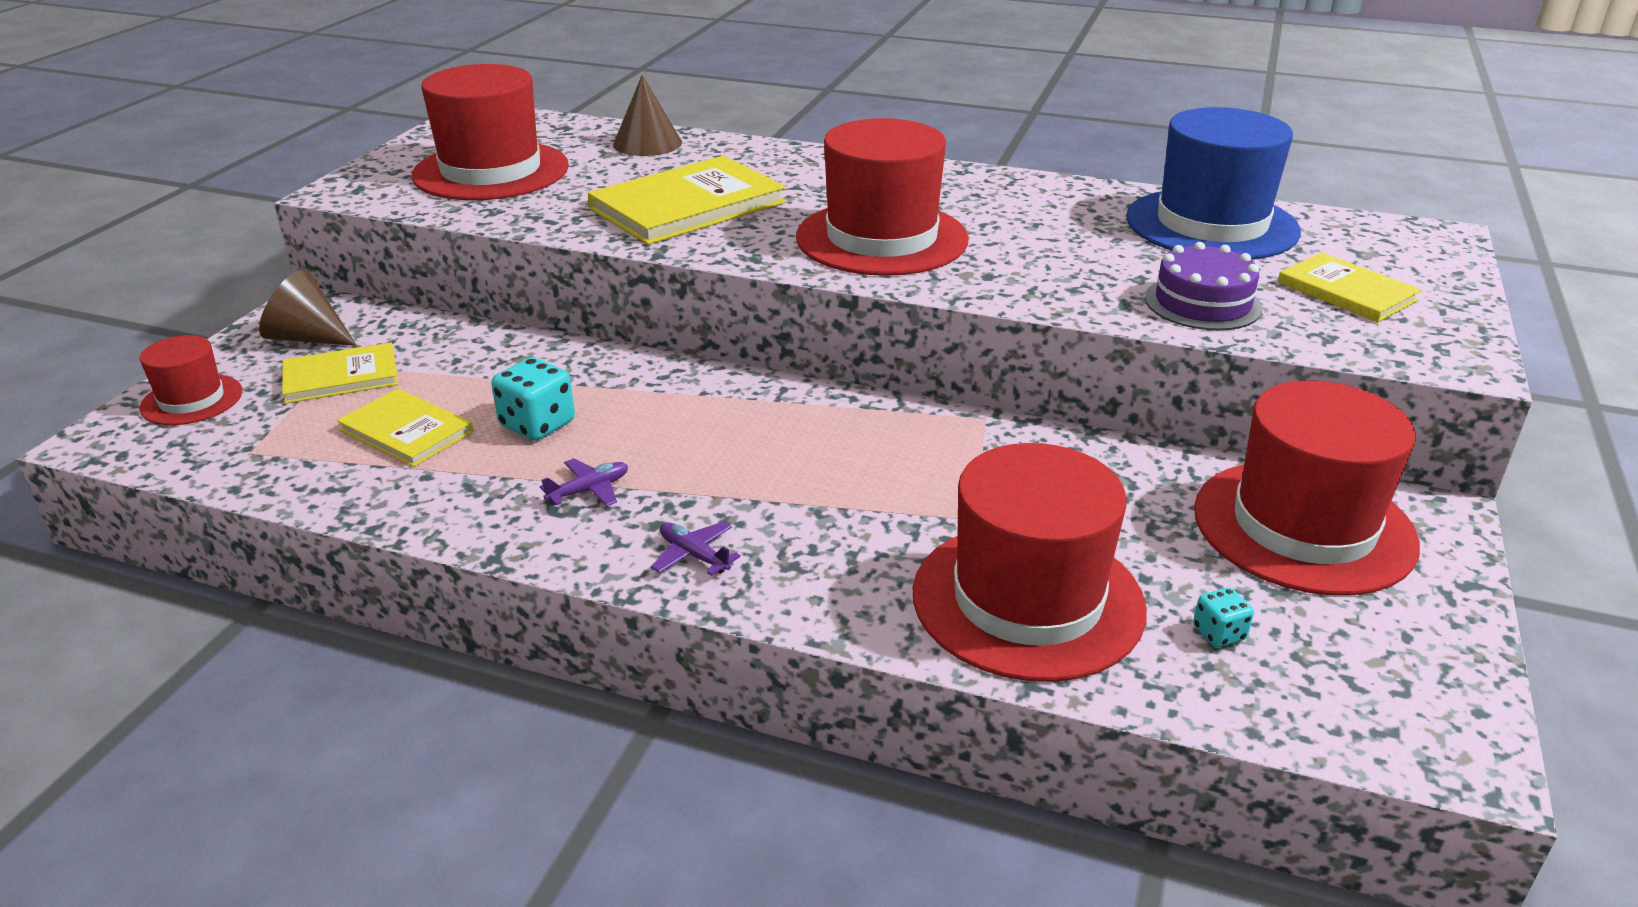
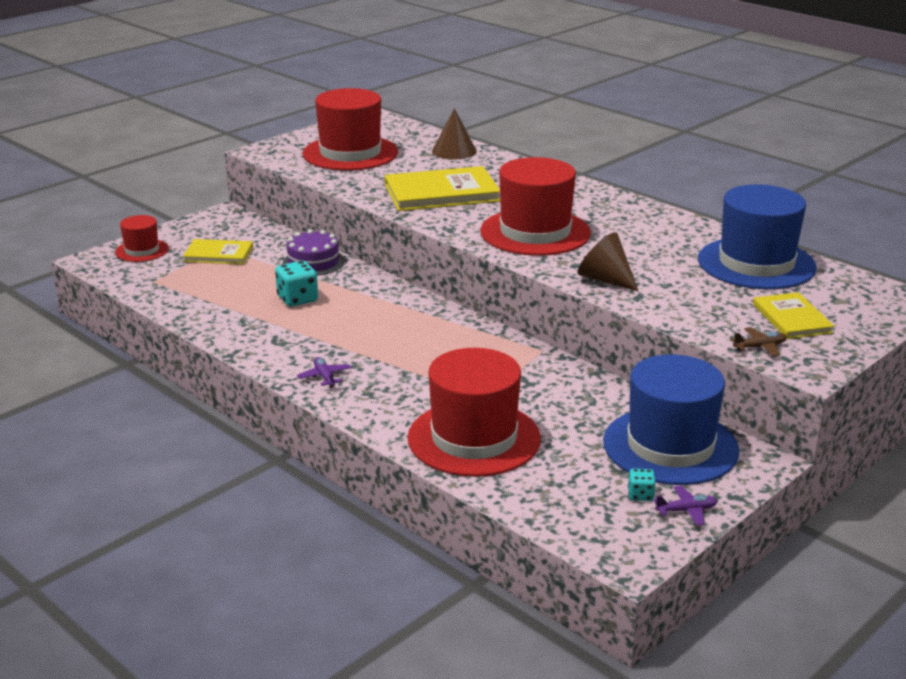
camera: 25 degrees right, 5 degrees down
brown cone [259,269,357,346] -> brown cone moved to [578,232,638,291]
yellow book [337,388,474,467] -> none
purple plane [540,458,628,506] -> purple plane moved to [654,486,718,526]
purple cake [1145,242,1262,330] -> purple cake moved to [283,229,345,276]
turquoise dice [1193,588,1254,647] -> turquoise dice moved to [628,468,656,501]
red hat [1194,381,1420,595] -> blue hat [603,354,739,485]
none -> brown plane [730,327,787,357]

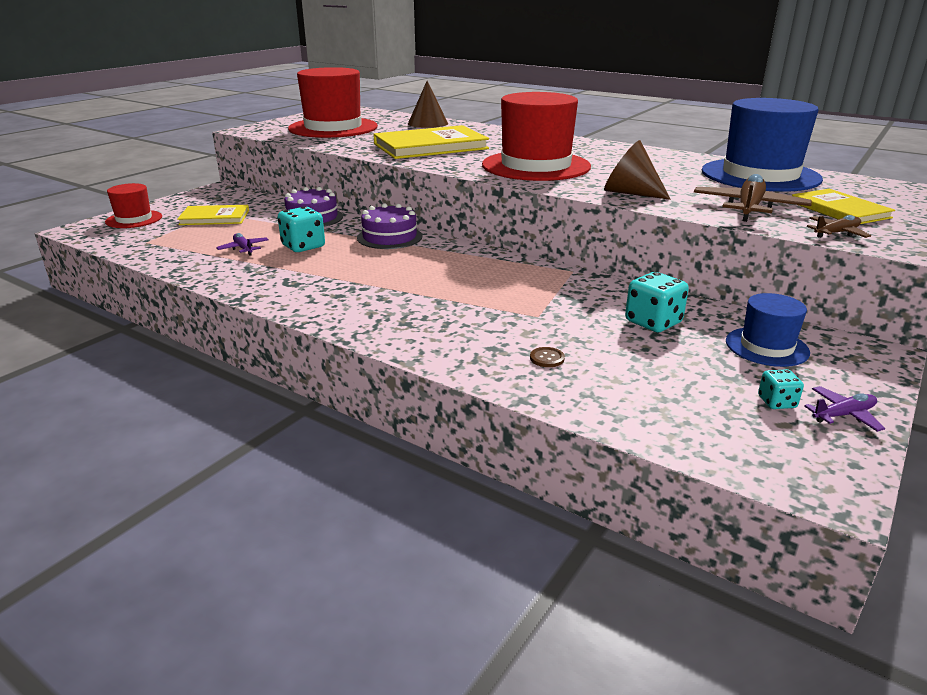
camera: 10 degrees left, 0 degrees up
purple plane [297,357,351,388] -> purple plane moved to [216,233,269,256]
red hat [408,348,541,477] -> brown button [530,347,565,367]
blue hat [603,354,739,485] -> blue hat [726,293,810,367], size x0.52
none -> purple cake [357,203,422,249]
none -> turquoise dice [625,272,689,332]
none -> brown plane [694,174,812,222]

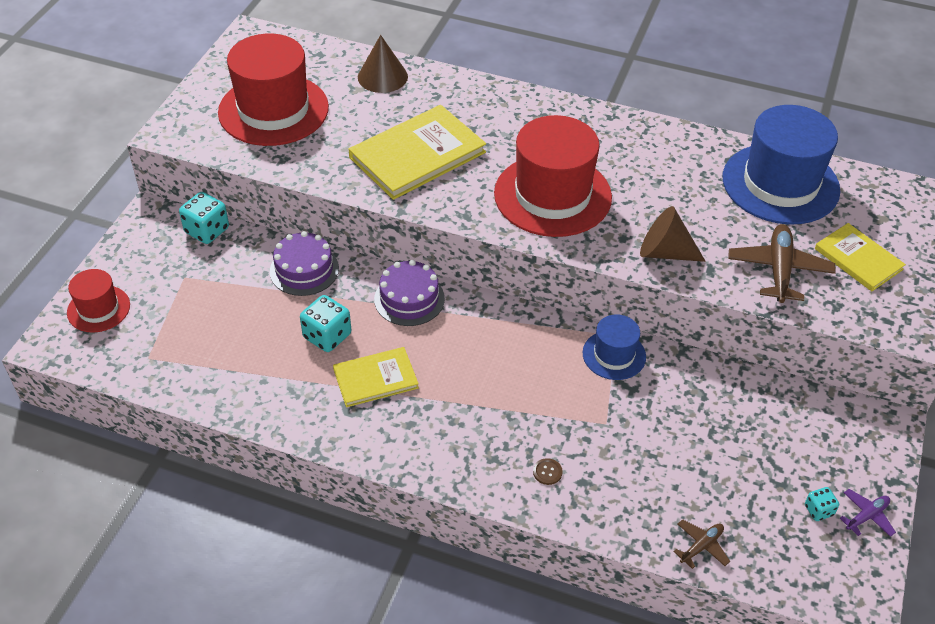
camera: 15 degrees left, 20 degrees up
yellow book [177,205,249,225] -> yellow book moved to [333,347,419,407]
purple plane [216,233,269,256] -> none
brown button [530,347,565,367] -> brown button moved to [533,458,563,485]
turquoise dice [625,272,689,332] -> turquoise dice moved to [179,192,229,244]
blue hat [726,293,810,367] -> blue hat moved to [583,315,646,380]
brown plane [807,215,871,238] -> brown plane moved to [673,519,730,569]

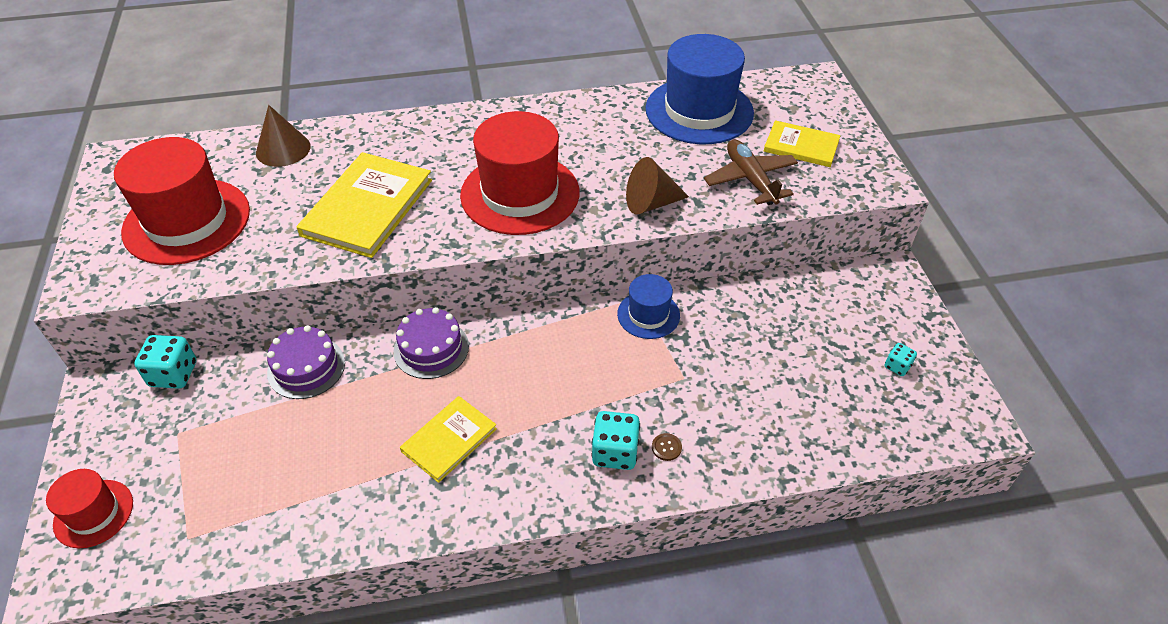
camera: 30 degrees left, 0 degrees up
turquoise dice [300,295,351,352] -> turquoise dice moved to [592,411,640,470]
brown plane [673,519,730,569] -> none
purple plane [840,489,896,537] -> none

